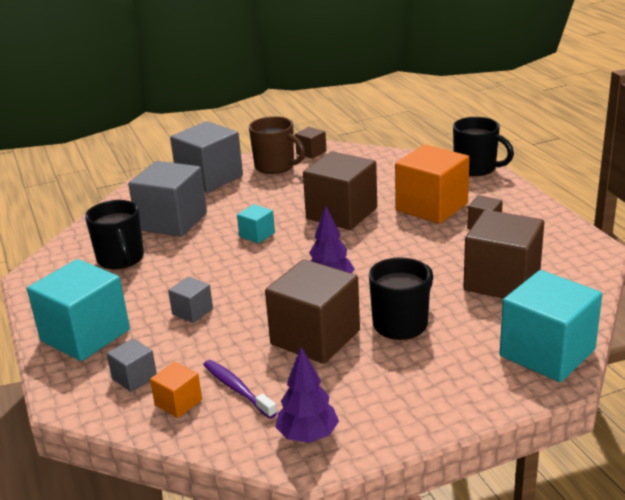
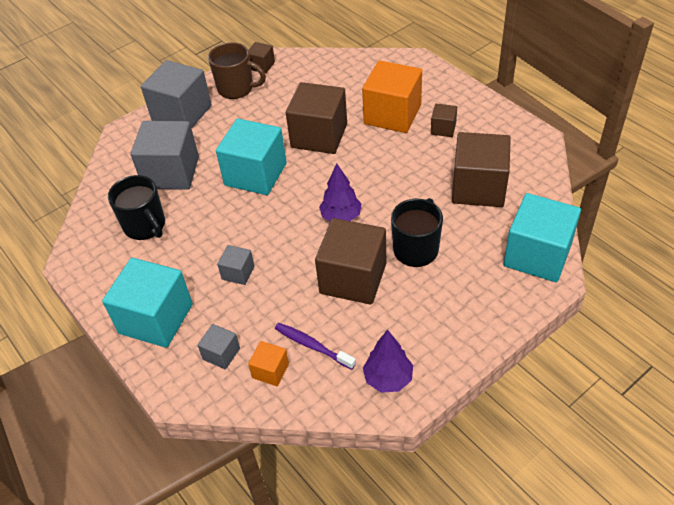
camera: 15 degrees left, 20 degrees up
turquoise cube [237,204,275,243] -> turquoise cube [216,119,287,195], size x2.11
black mug [453,117,514,176] -> none

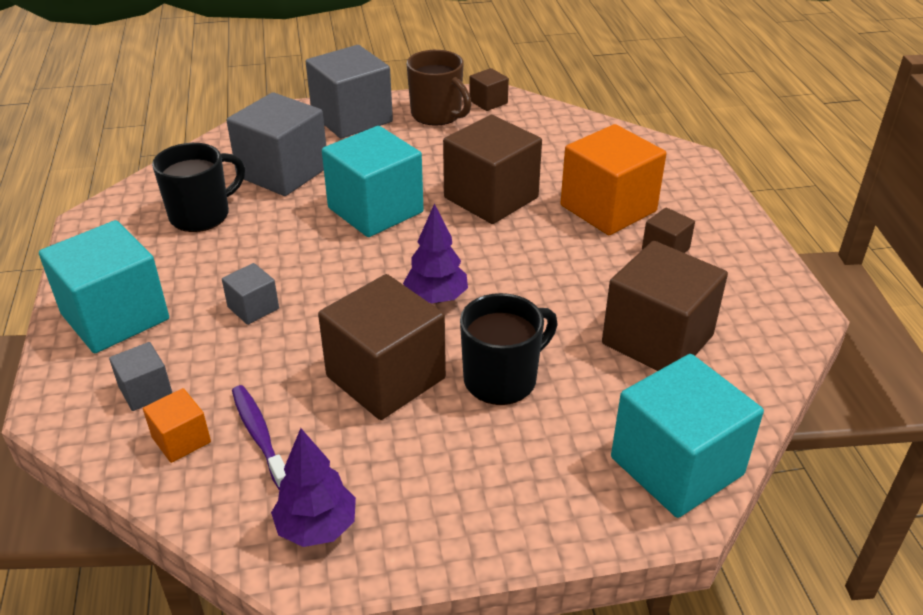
camera: 25 degrees right, 10 degrees down
black mug [108,175,165,240] -> black mug turned 120 degrees counterclockwise [152,143,245,232]

